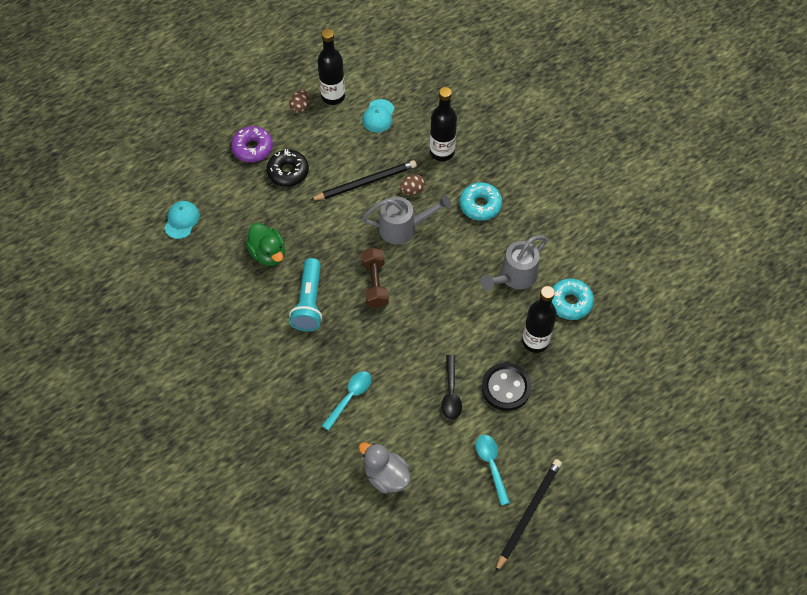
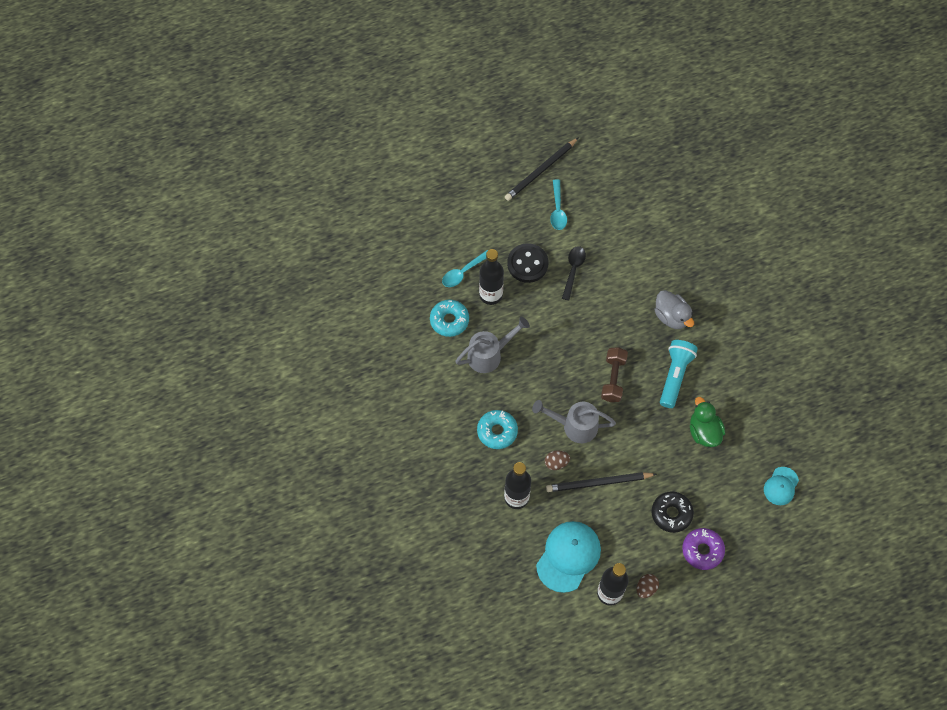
camera: 165 degrees left, 5 degrees up
turquoise spoon [322,371,371,431] -> turquoise spoon moved to [442,250,488,287]
grey duck [359,442,411,494] -> grey duck moved to [655,290,694,329]
turquoise cap [362,99,395,132] -> turquoise cap [536,521,601,593], size x1.78

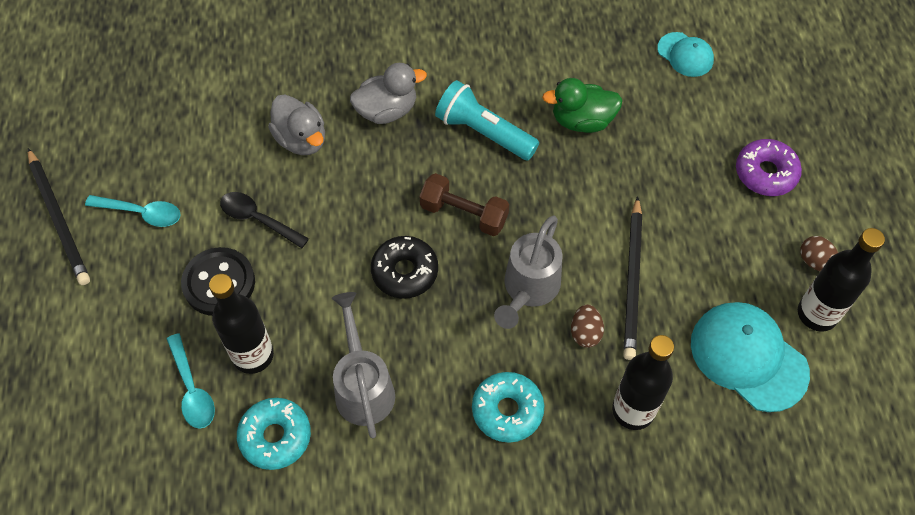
camera: 75 degrees left, 5 degrees down
black donut [652,491,694,533] -> black donut moved to [371,236,438,299]
none -> grey duck [268,95,325,155]

